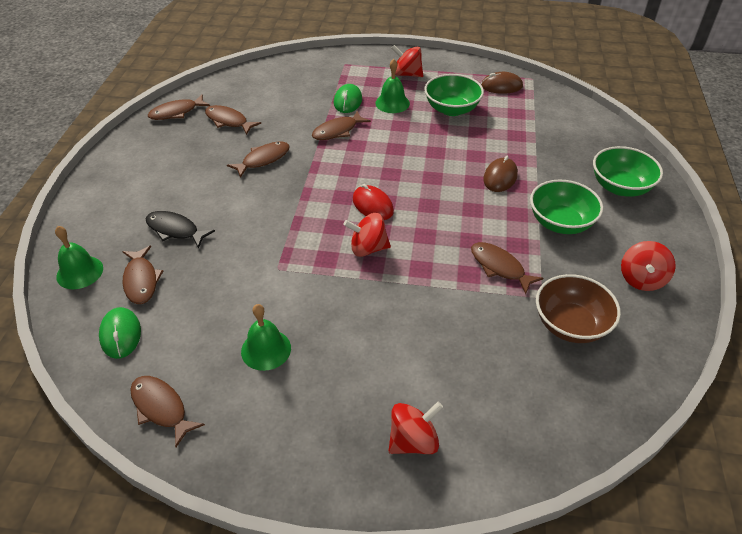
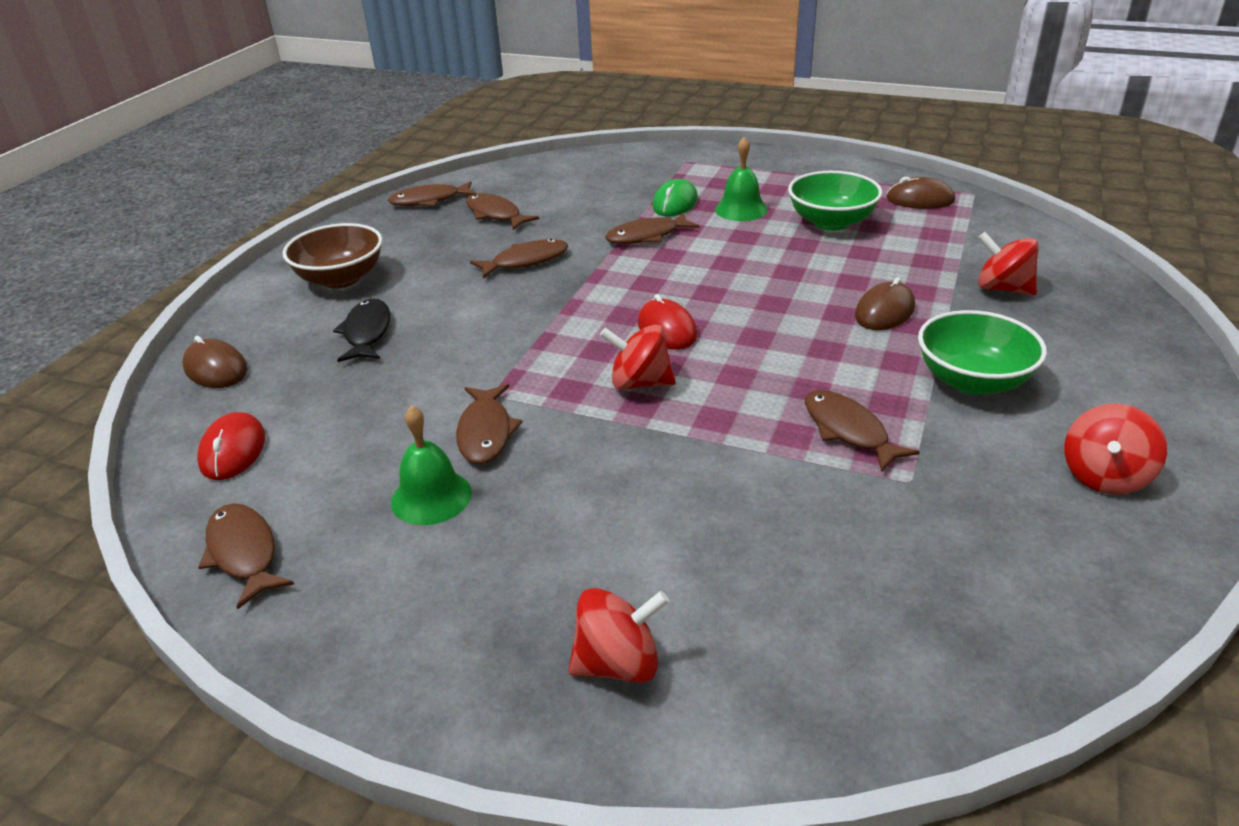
camera: 15 degrees right, 10 degrees down
green bell [55,226,103,289] -> brown mouse [183,336,248,388]
green mouse [99,307,141,359] -> red mouse [197,412,265,480]
brown fish [122,245,163,304] -> brown fish moved to [456,384,522,464]
black fish [145,211,215,248] -> black fish turned 45 degrees clockwise [333,298,390,362]
red spinning top [392,45,423,77] -> red spinning top moved to [978,232,1039,296]
brown bowl [536,274,621,343] -> brown bowl moved to [283,223,383,289]
green bowl [593,146,663,197] -> none

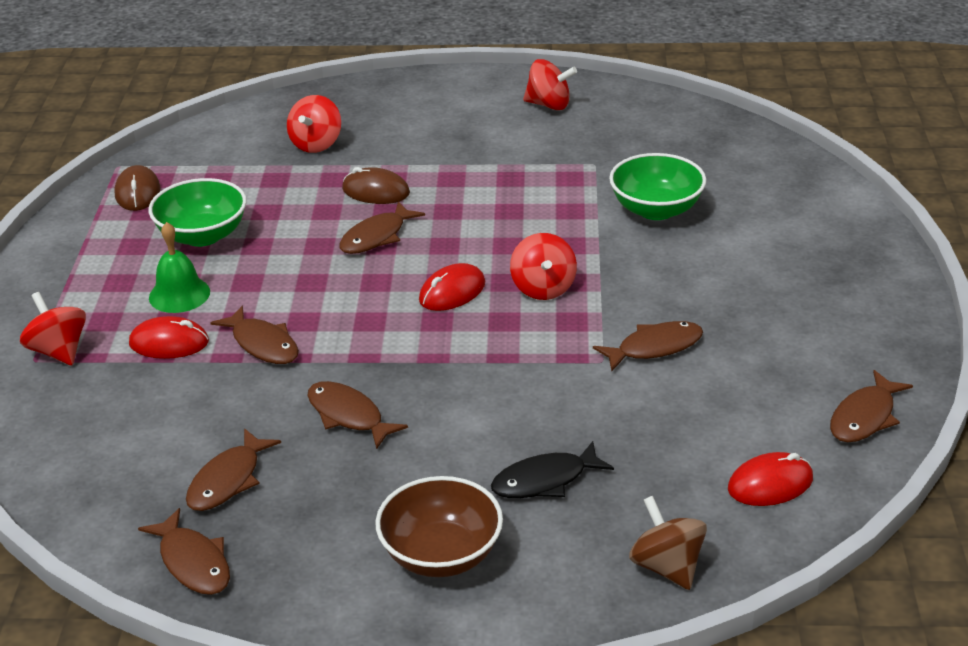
camera: 110 degrees left, 0 degrees up
brown mouse [183,336,248,388] -> brown spinning top [629,496,707,590]
green bell [391,405,472,525] -> none
red spinning top [568,588,669,683] -> red spinning top moved to [20,292,86,365]
green mouse [652,179,698,217] -> red mouse [129,316,209,359]
brown fish [805,390,920,472] -> brown fish moved to [339,201,425,254]
green bowl [918,310,1047,395] -> green bowl moved to [609,153,706,220]

